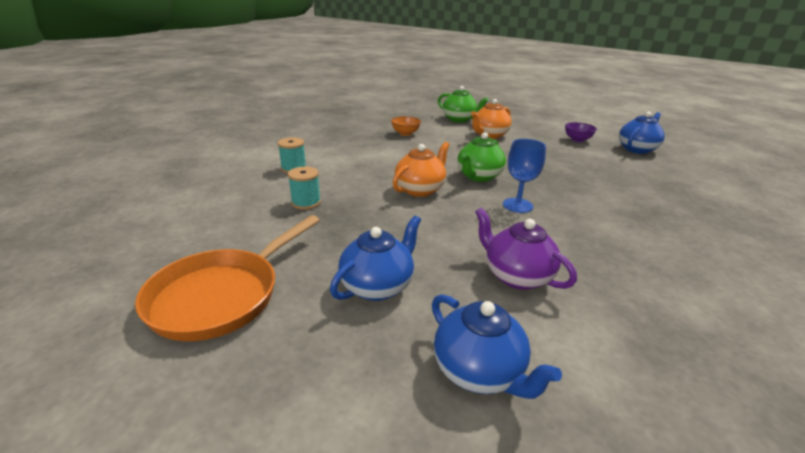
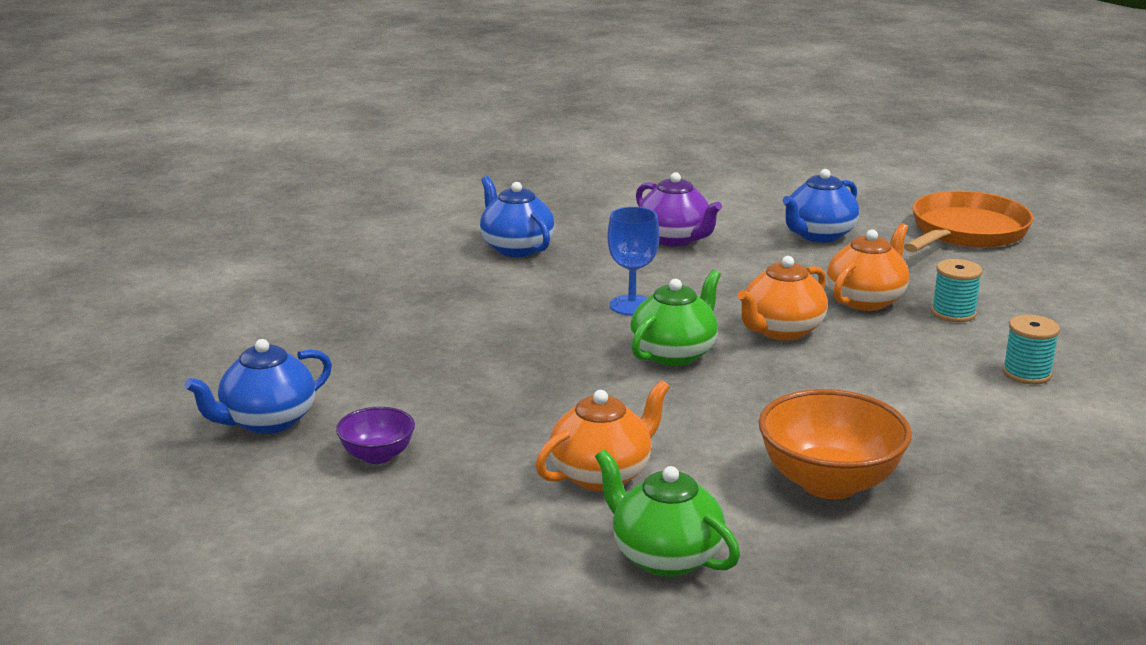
camera: 175 degrees left, 5 degrees down
orange bowl [391,116,421,136] -> orange bowl [759,389,912,499], size x1.85
blue teapot [432,294,562,399] -> blue teapot moved to [480,176,554,257]
none -> orange teapot [827,223,909,311]

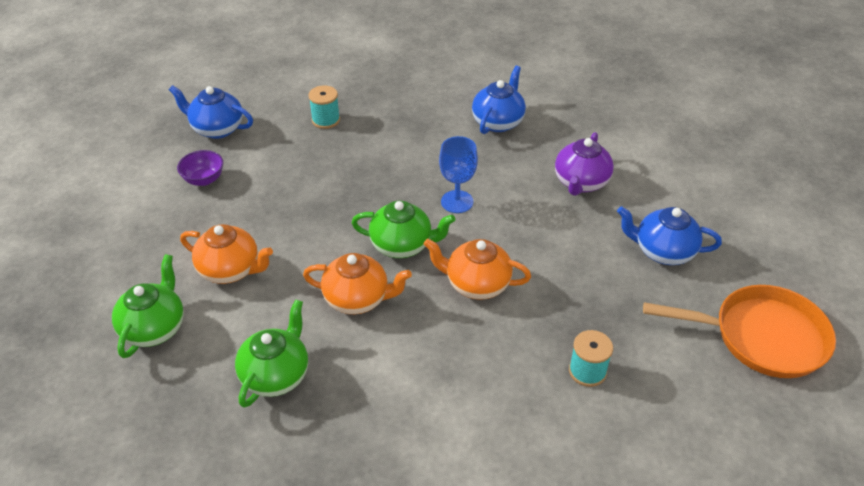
camera: 60 degrees right, 20 degrees up
orange bowl [759,389,912,499] -> green teapot [235,299,308,408]
orange teapot [827,223,909,311] -> orange teapot moved to [303,253,412,314]
turquoise spool [1002,315,1060,384] -> turquoise spool moved to [308,85,340,129]

